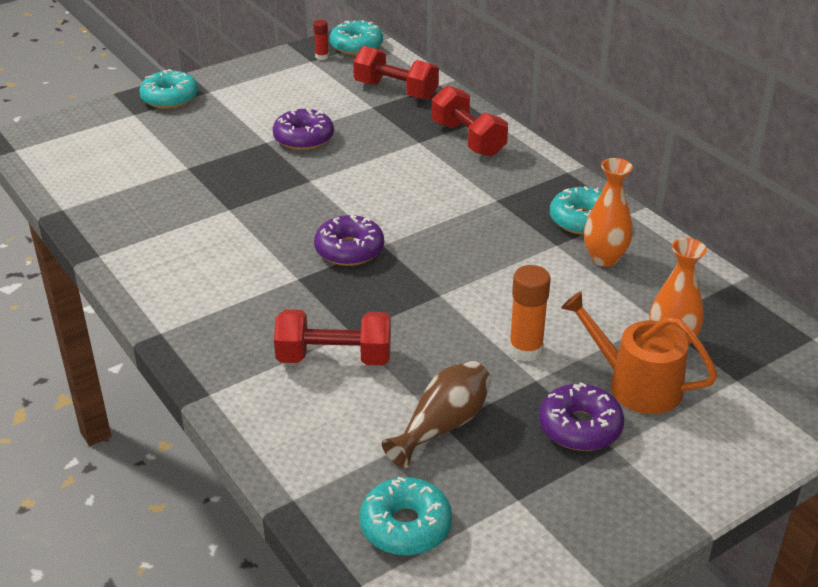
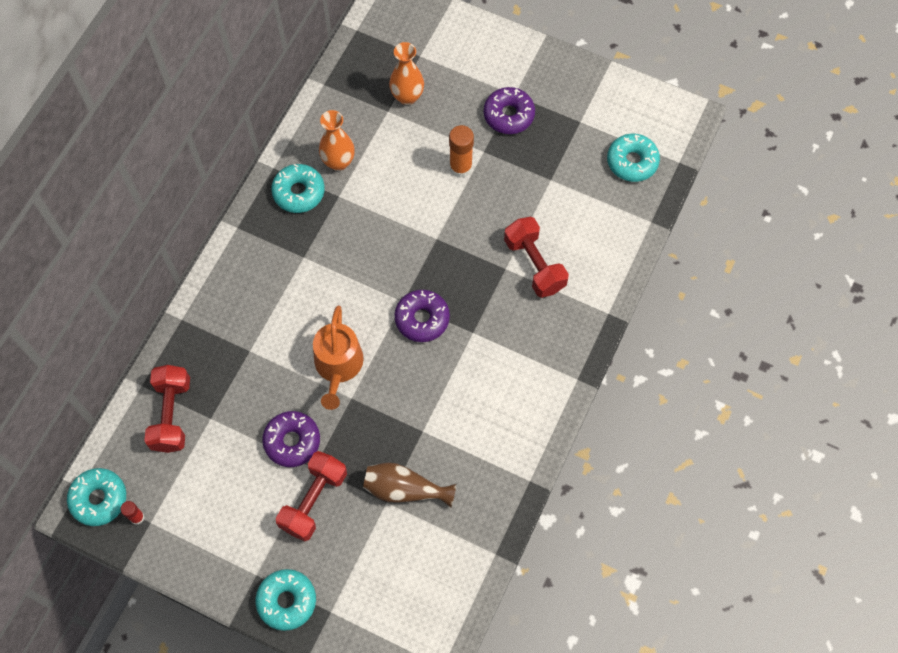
camera: 120 degrees left, 30 degrees up
brown vase [382,361,491,468] -> brown vase moved to [363,462,456,508]
red dumbbell [431,85,508,157] -> red dumbbell moved to [276,451,347,541]
orange watering can [561,291,717,414] -> orange watering can moved to [313,305,364,410]

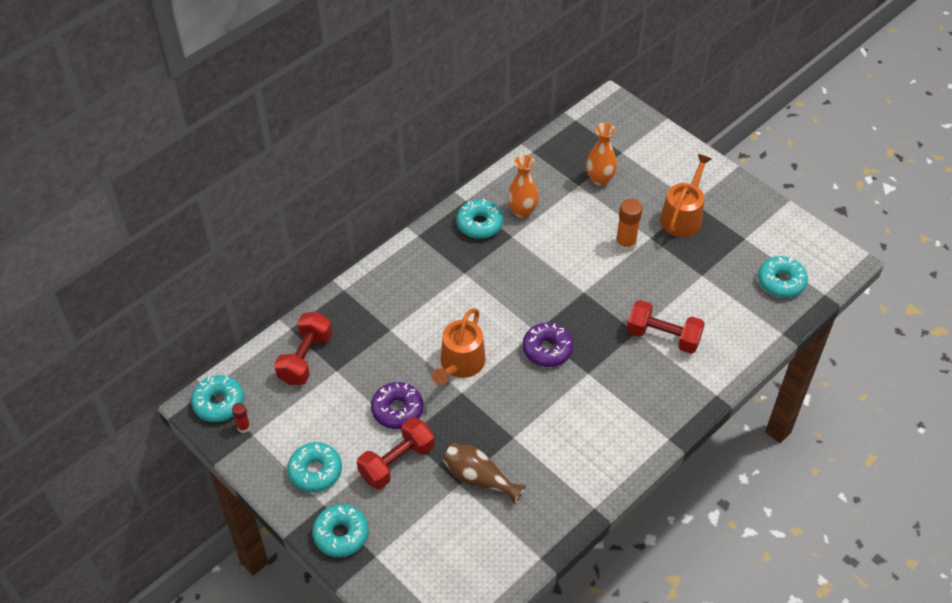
camera: 20 degrees right, 15 degrees down
purple donut [484,87,535,134] -> orange watering can [660,154,712,237]
red dumbbell [504,217,569,298] -> red dumbbell turned 60 degrees counterclockwise [627,300,705,354]
none -> turquoise donut [287,442,342,492]

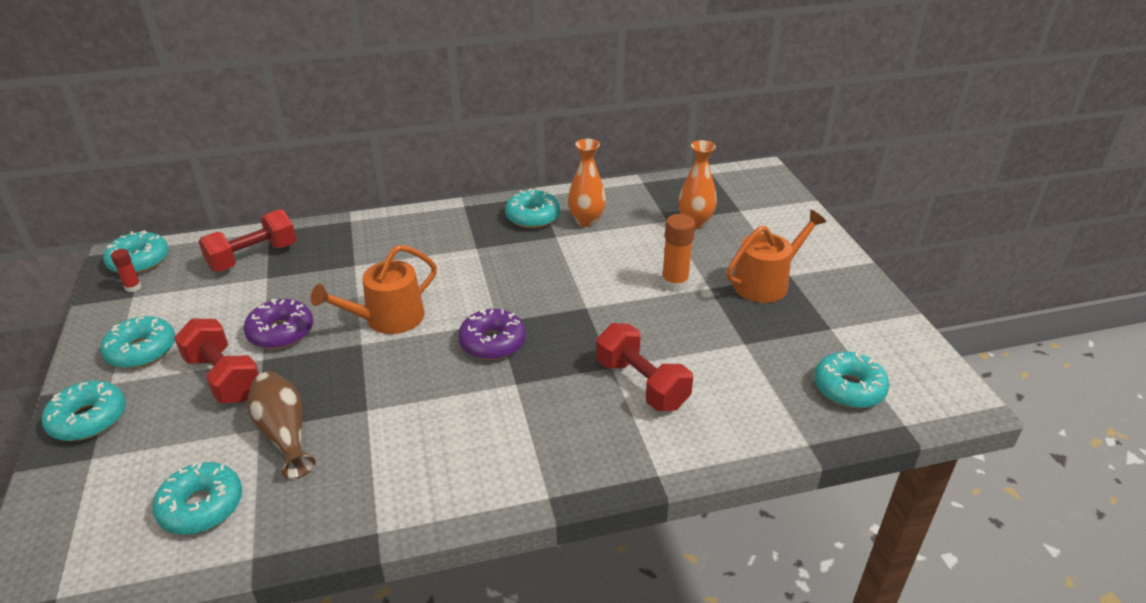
camera: 30 degrees right, 15 degrees down
red dumbbell [357,417,435,489] -> red dumbbell turned 60 degrees clockwise [174,318,259,404]
none -> turquoise donut [152,461,242,535]

